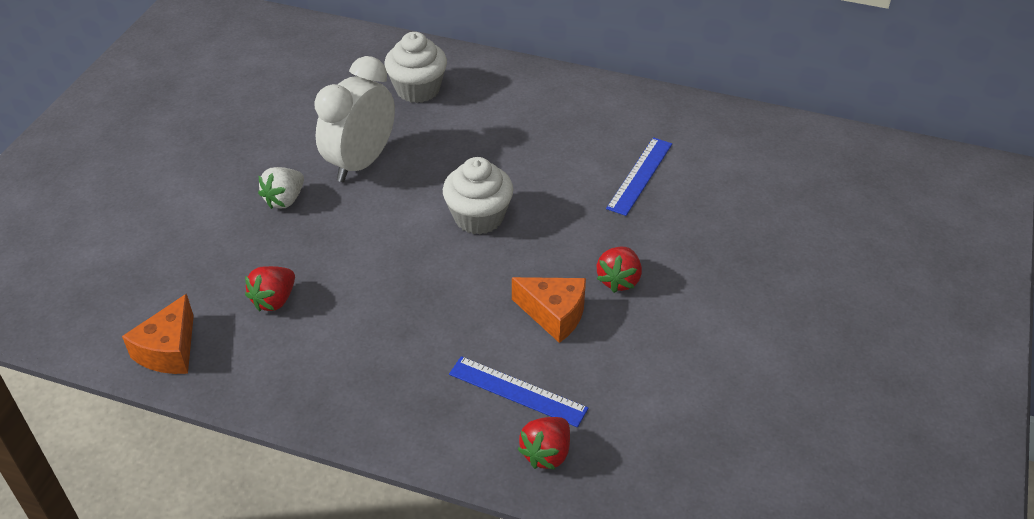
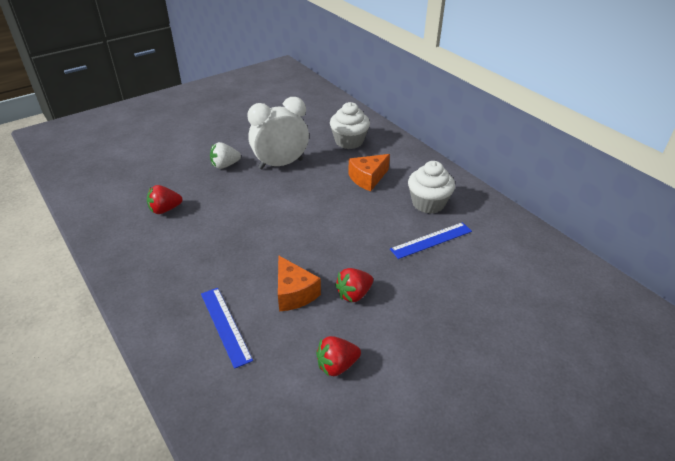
camera: 35 degrees right, 5 degrees down
orange cheese [122,294,194,374] -> orange cheese moved to [348,154,390,191]
white cupcake [443,157,513,234] -> white cupcake moved to [408,161,455,214]
red strawberry [517,417,570,470] -> red strawberry moved to [316,336,361,377]

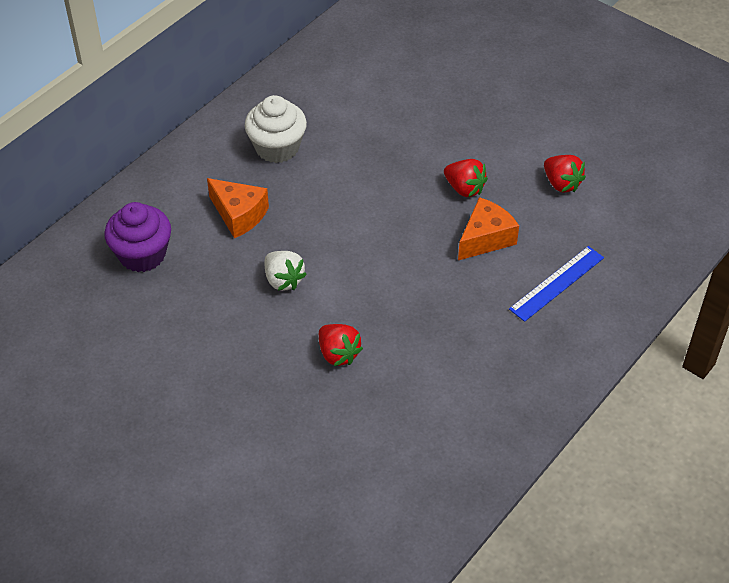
camera: 105 degrees left, 10 degrees up
red strawberry [147,185,183,214] -> red strawberry moved to [319,324,363,366]
white strawberry [210,142,241,169] -> white strawberry moved to [264,251,307,291]
white clock [247,97,309,169] -> none
white cupcake [330,102,370,149] -> purple cupcake [104,202,171,272]
blue ruler [390,222,472,259] -> none

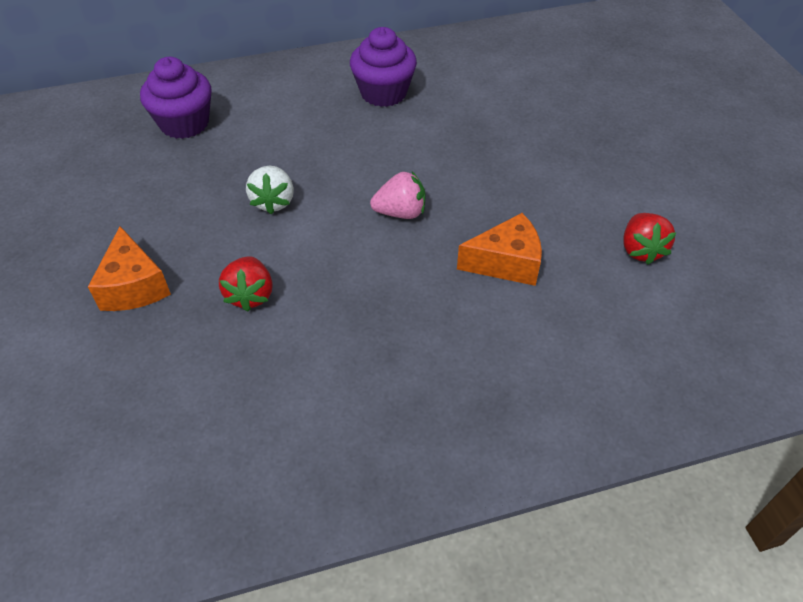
camera: 35 degrees right, 0 degrees up
orange cheese [207,178,269,238] -> orange cheese moved to [88,226,171,311]
white cupcake [245,95,307,163] -> purple cupcake [350,27,417,107]
red strawberry [444,159,488,197] -> none
blue ruler [509,246,604,322] -> none
none -> pink strawberry [370,172,425,219]

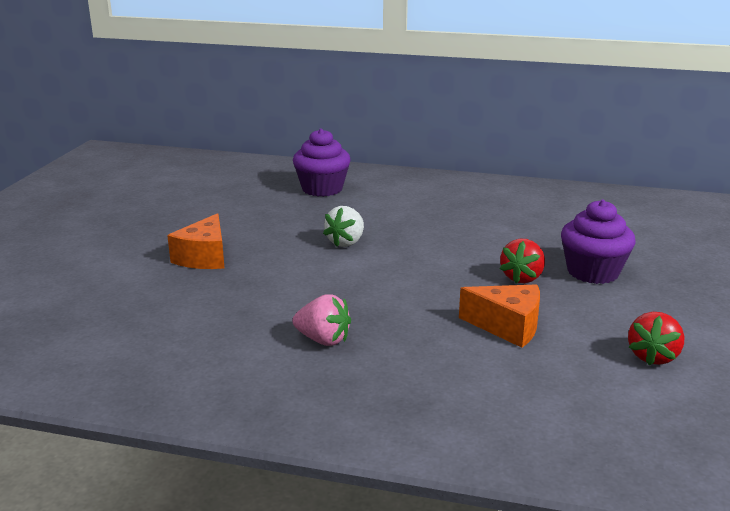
camera: 30 degrees right, 25 degrees down
red strawberry [219,256,273,312] -> red strawberry moved to [500,239,545,283]
purple cupcake [350,27,417,107] -> purple cupcake moved to [561,200,636,284]
pink strawberry [370,172,425,219] -> pink strawberry moved to [292,294,351,346]

